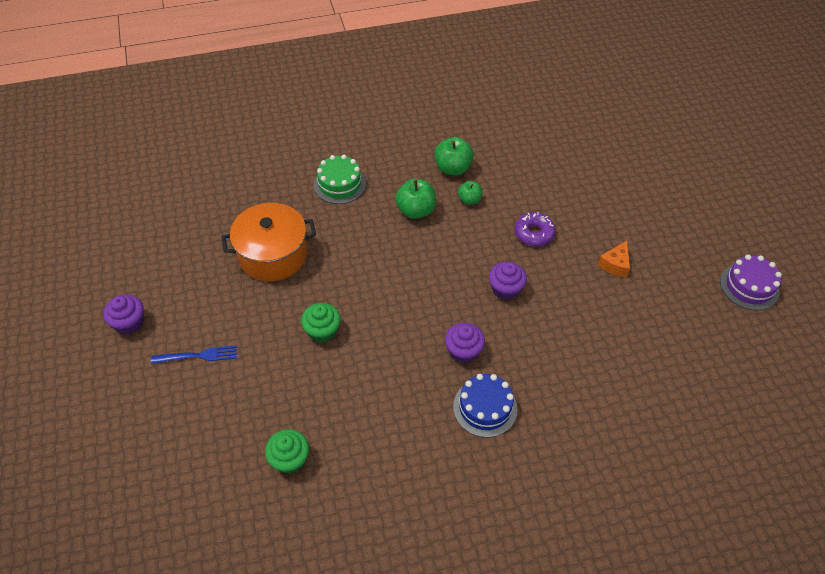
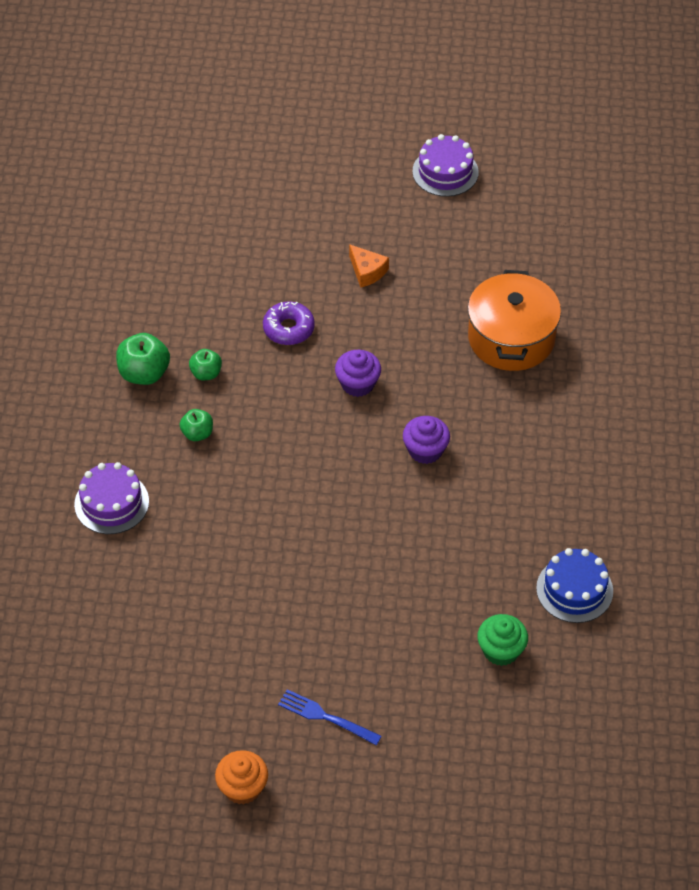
camera: 70 degrees left, 0 degrees up
purple cupcake [103,295,144,334] -> orange cupcake [215,750,268,805]
blue fork [151,345,237,364] -> blue fork turned 75 degrees counterclockwise [278,689,382,745]
orange pot [221,203,316,281] -> orange pot moved to [468,270,561,371]
green cupcake [301,303,341,343] -> none
green cake [314,155,366,204] -> purple cake [74,462,149,534]
green apple [395,179,436,219] -> green apple [179,409,213,441], size x0.61
blue cake [453,374,518,438] -> blue cake moved to [536,548,613,623]

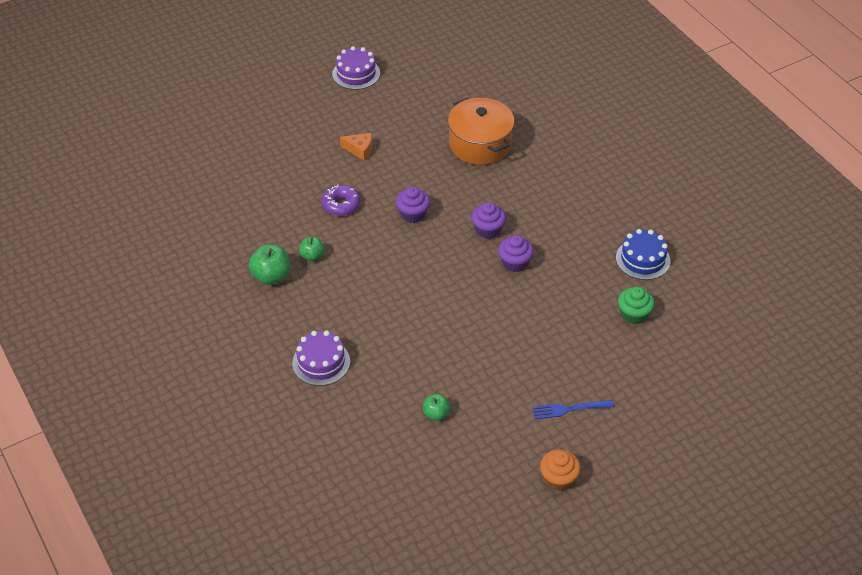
camera: 35 degrees left, 5 degrees down
green apple [179,409,213,441] -> green apple moved to [423,394,450,421]
none -> purple cupcake [498,235,534,272]

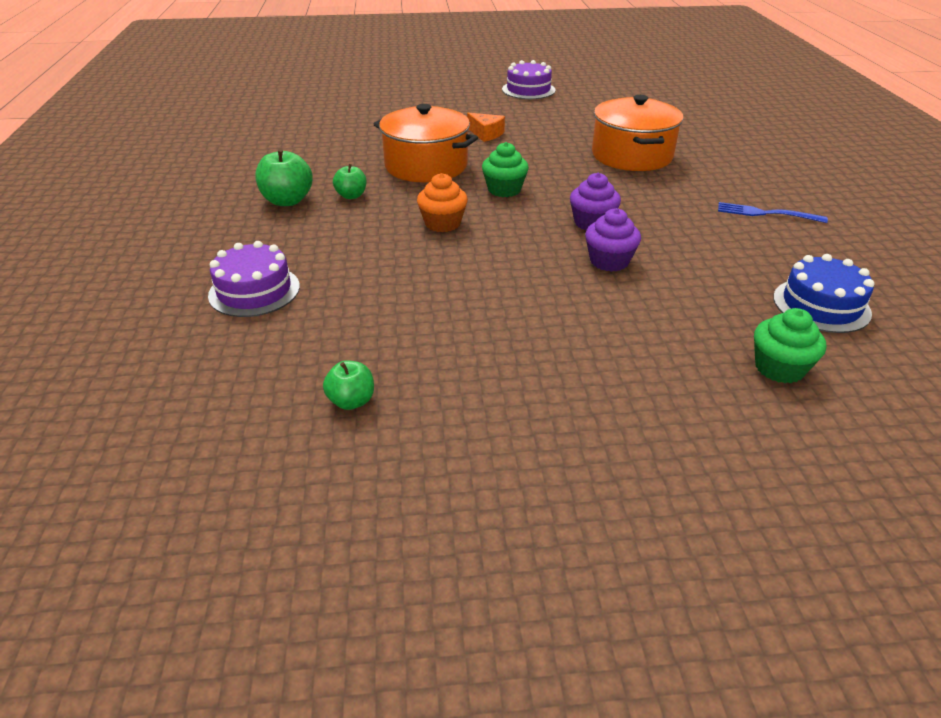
camera: 25 degrees right, 10 degrees down
purple donut [322,184,360,216] -> orange pot [374,104,478,182]
purple cupcake [396,187,430,223] -> green cupcake [482,142,529,197]
blue fork [533,400,614,419] -> blue fork moved to [718,202,828,223]
orange cupcake [540,449,581,491] -> orange cupcake moved to [417,173,468,232]

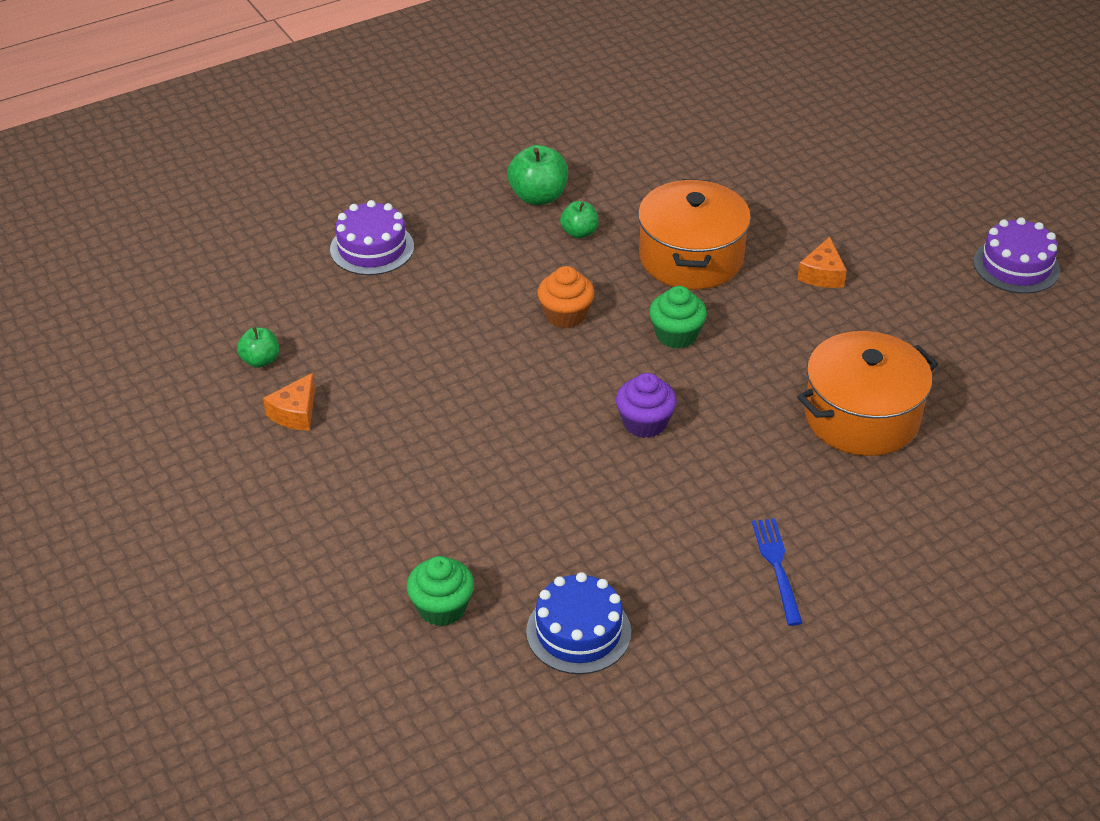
camera: 65 degrees right, 5 degrees up
purple cupcake [585,208,641,272] -> none
none -> orange cheese [263,373,315,431]

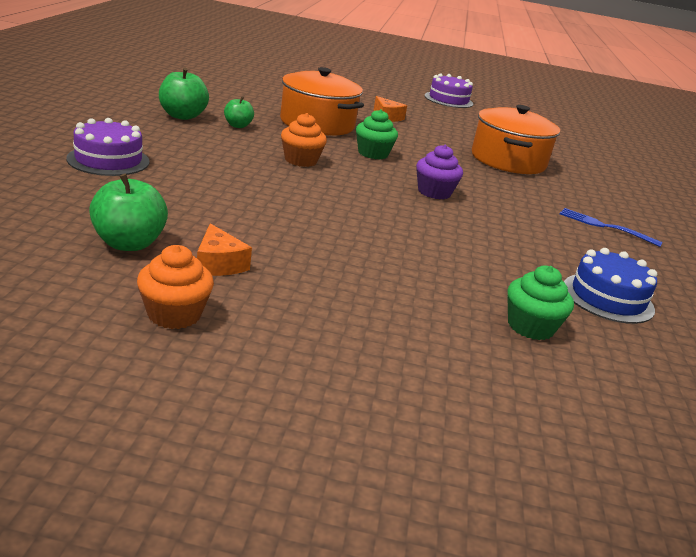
camera: 55 degrees left, 15 degrees down
green apple [237,327,279,368] -> green apple [89,174,168,251], size x1.63
none -> orange cupcake [137,245,214,329]

